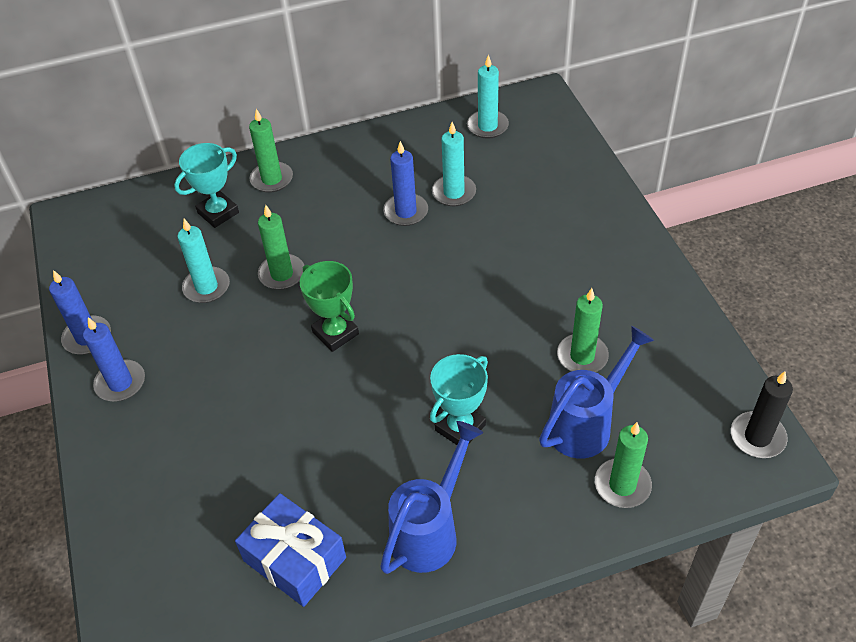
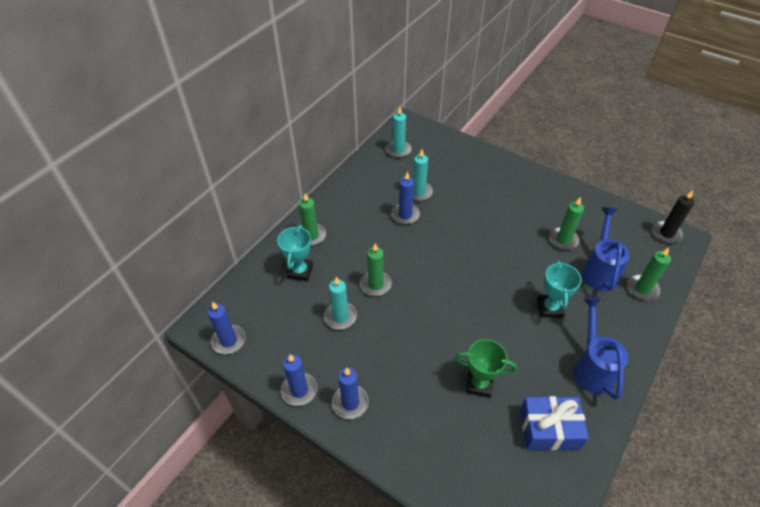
camera: 40 degrees left, 0 degrees up
green trophy [300,261,359,352] -> green trophy moved to [455,339,517,398]
none -> blue candle [208,302,246,354]

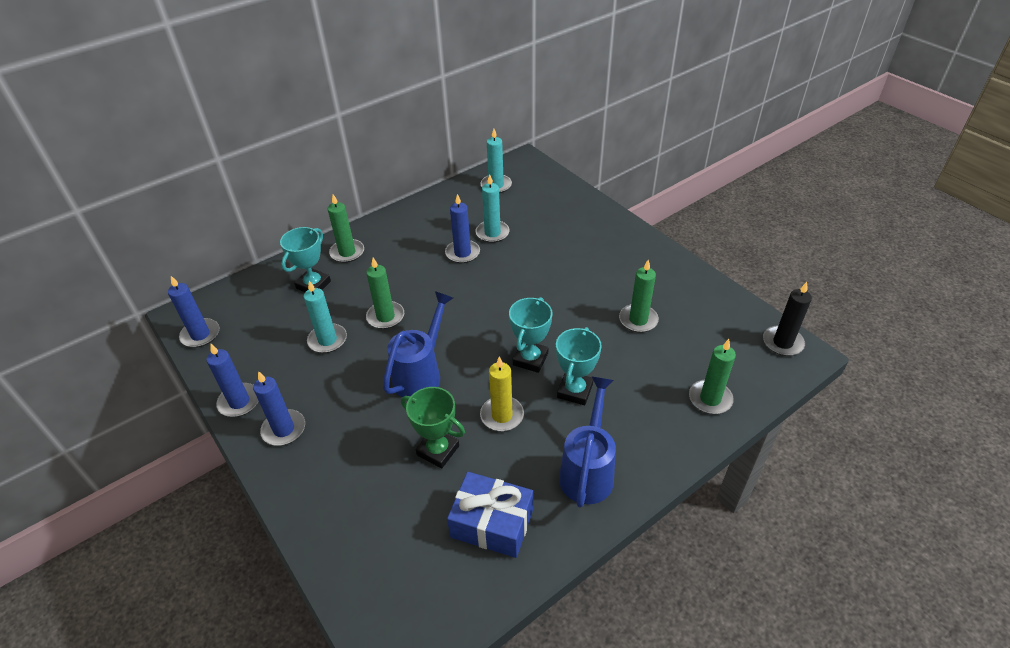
camera: 20 degrees right, 5 degrees down
blue watering can [581,207,630,291] -> blue watering can moved to [383,291,453,397]
none -> yellow candle [480,357,524,431]
none -> turquoise trophy [509,297,552,373]

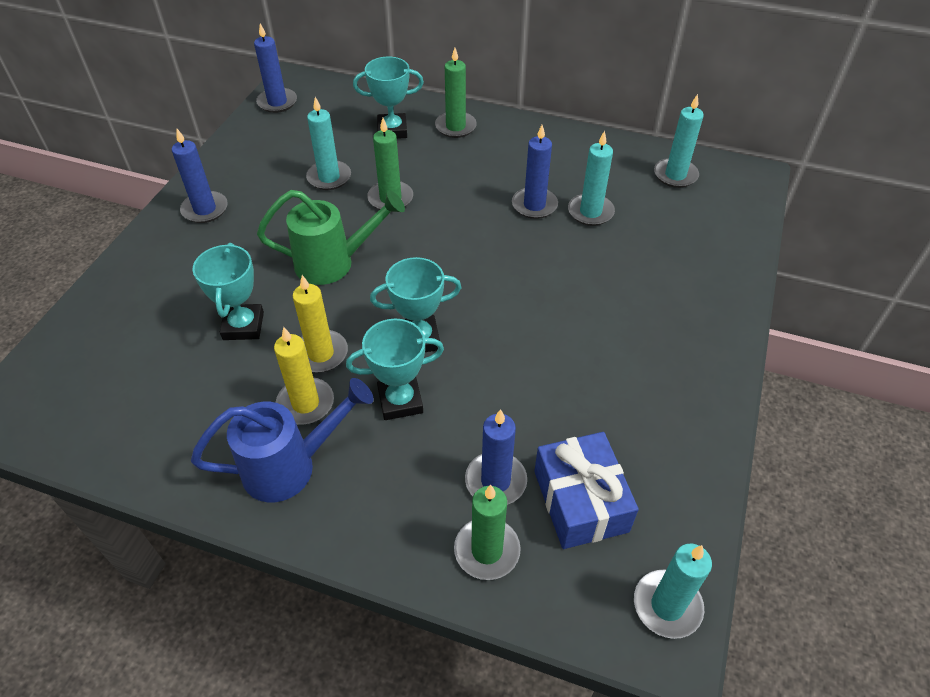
camera: 55 degrees right, 5 degrees up
blue candle [207,343,259,417] -> blue candle moved to [465,409,527,505]
blue watering can [383,291,453,397] -> green watering can [257,190,405,285]
green trophy [401,387,465,468] -> turquoise trophy [192,243,264,340]
blue gift [447,472,533,558] -> blue gift moved to [534,432,639,549]
green candle [619,260,659,332] -> none
black candle [763,282,812,356] -> turquoise candle [634,544,712,639]
none -> yellow candle [274,327,334,425]

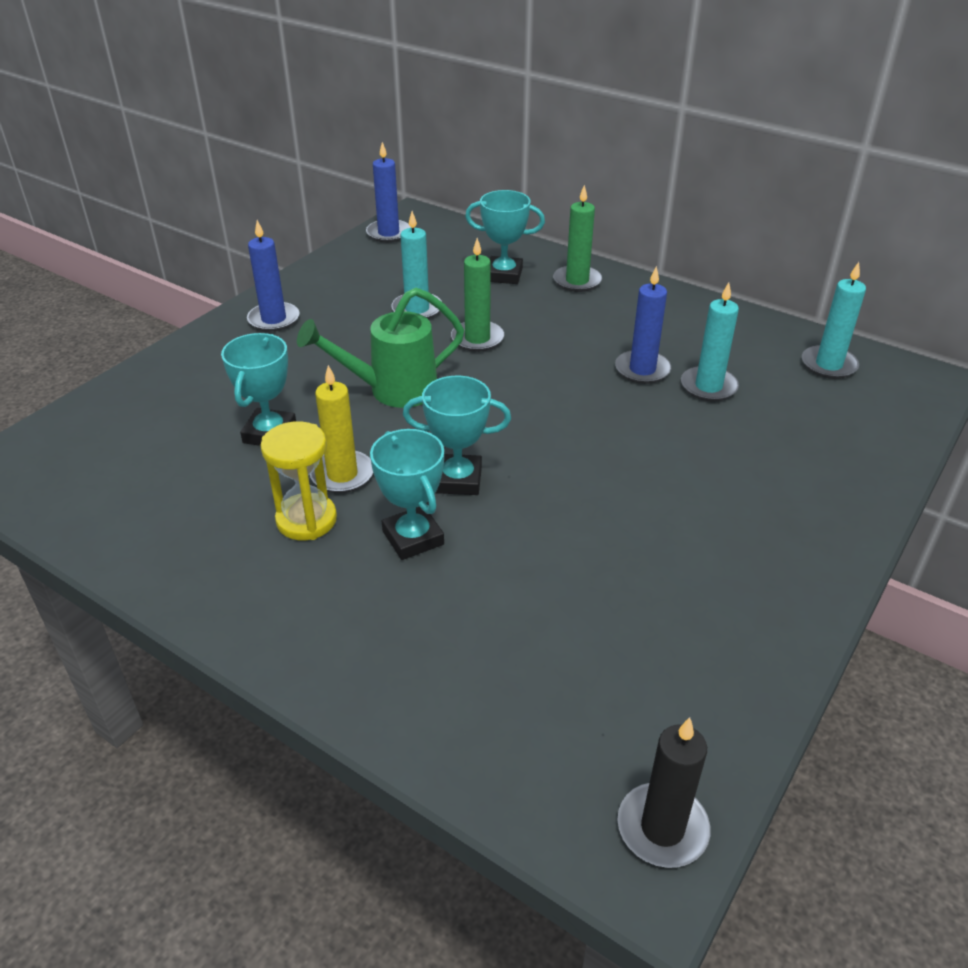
camera: 15 degrees right, 10 degrees down
blue watering can [191,378,374,502] -> none
green watering can [257,190,405,285] -> green watering can turned 150 degrees clockwise [297,287,464,408]
yellow candle [274,327,334,425] -> yellow hourglass [261,422,337,540]
turquoise trophy [346,319,444,420] -> turquoise trophy turned 60 degrees clockwise [370,429,444,560]
green candle [454,485,521,580] -> none
blue candle [465,409,527,505] -> none
blue gift [534,432,639,549] -> none
turquoise candle [634,544,712,639] -> black candle [618,717,710,868]

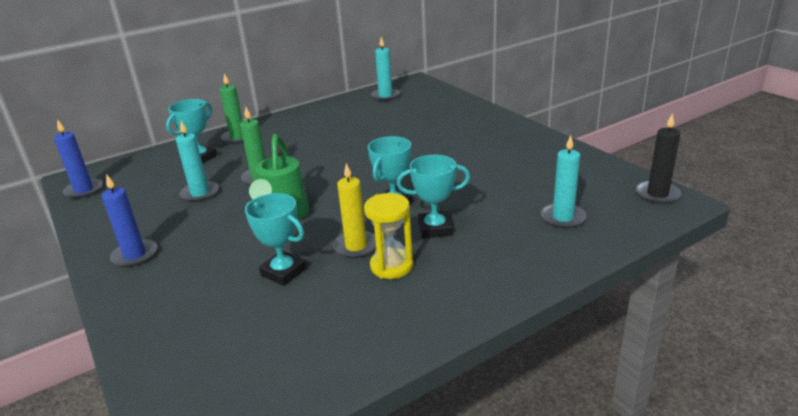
camera: 65 degrees left, 10 degrees down
blue candle [615,266,671,384] -> none
turquoise candle [681,282,739,401] -> turquoise candle moved to [541,135,586,228]

